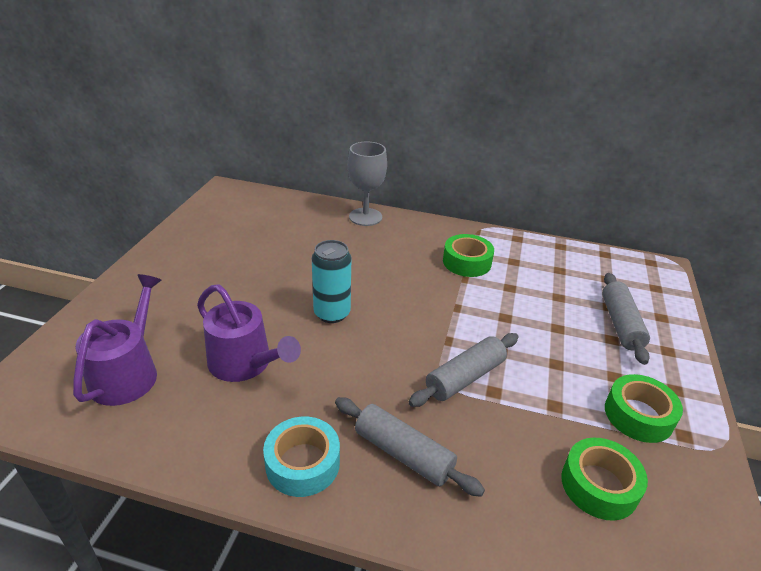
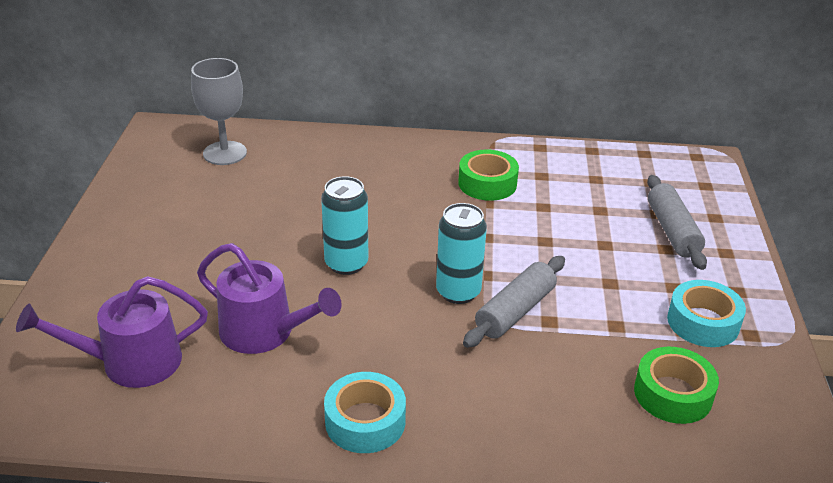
camera: 10 degrees left, 0 degrees up
purple watering can [73,274,162,406] -> purple watering can turned 105 degrees counterclockwise [16,276,208,388]
grey rolling pin [335,397,485,497] -> none
grey goblet [348,142,387,226] -> grey goblet moved to [191,58,247,165]
green tape [605,374,683,443] -> turquoise tape [667,280,746,347]
none -> turquoise can [436,203,487,304]

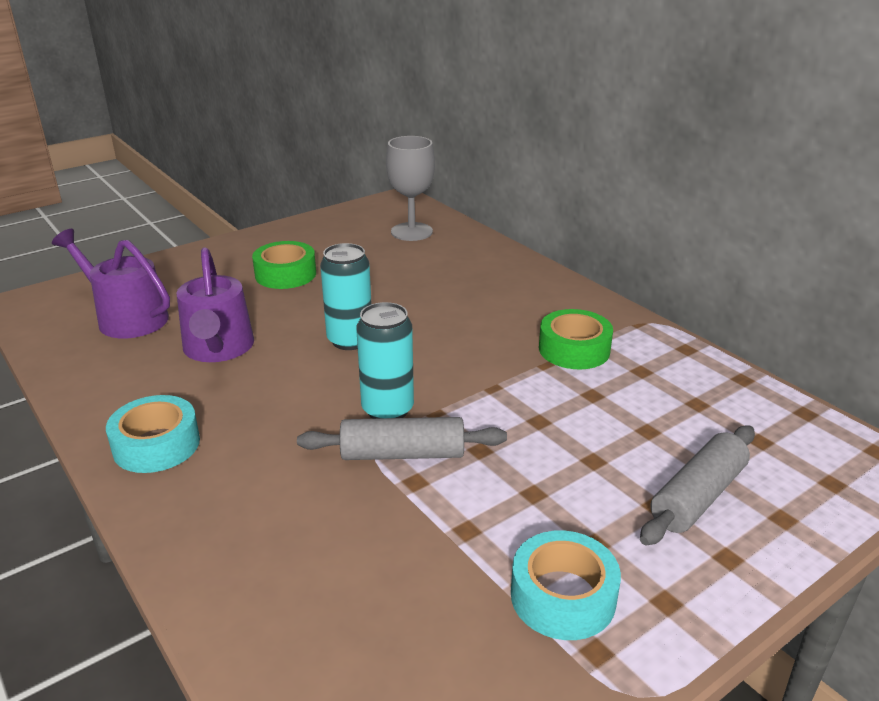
camera: 50 degrees right, 5 degrees down
green tape [634,347,719,424] -> green tape moved to [252,241,316,289]

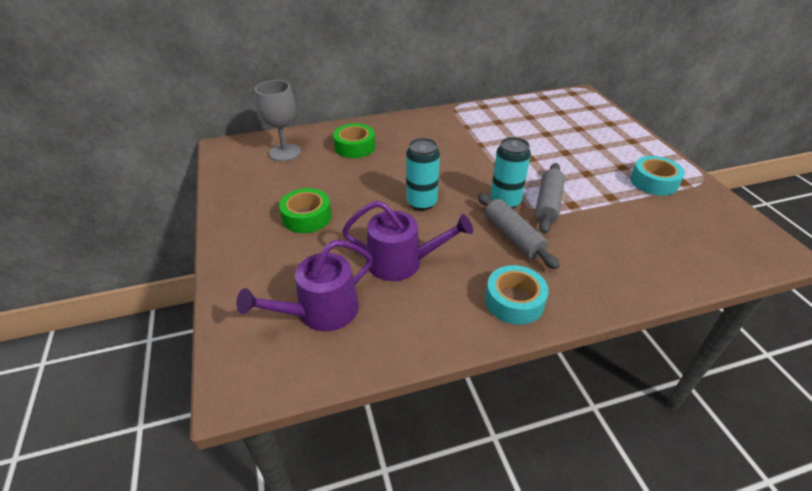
camera: 70 degrees left, 10 degrees up
green tape [539,309,613,369] -> green tape moved to [333,123,375,158]
grey rolling pin [640,425,755,545] -> grey rolling pin moved to [478,193,560,269]

